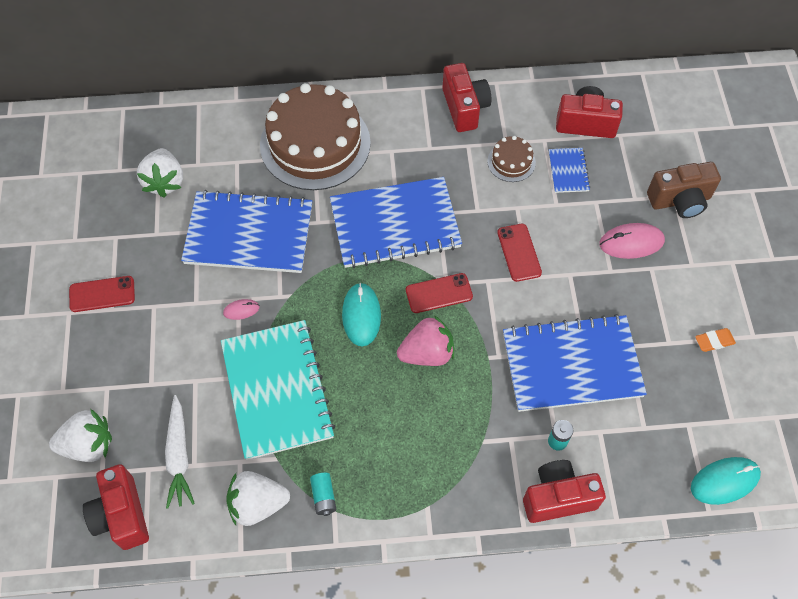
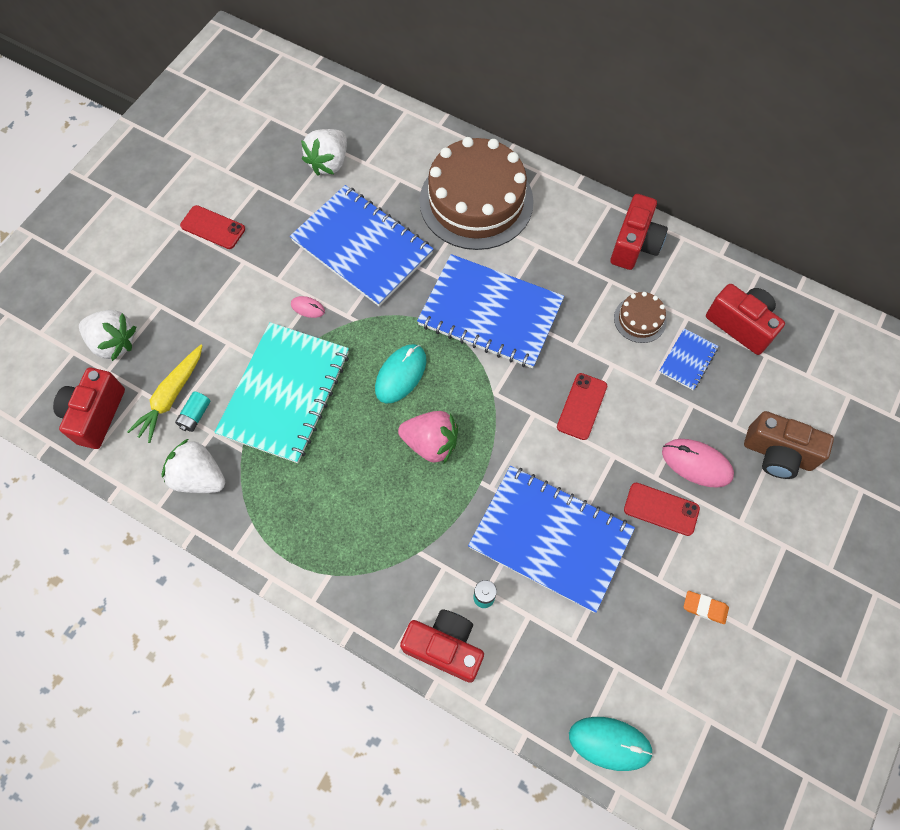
camera: 35 degrees right, 5 degrees up
white carrot [165,395,195,509] -> yellow carrot [127,345,203,443]
turquoise battery [310,473,336,516] -> turquoise battery moved to [175,391,211,432]
red phone [406,273,473,313] -> red phone moved to [624,483,700,536]

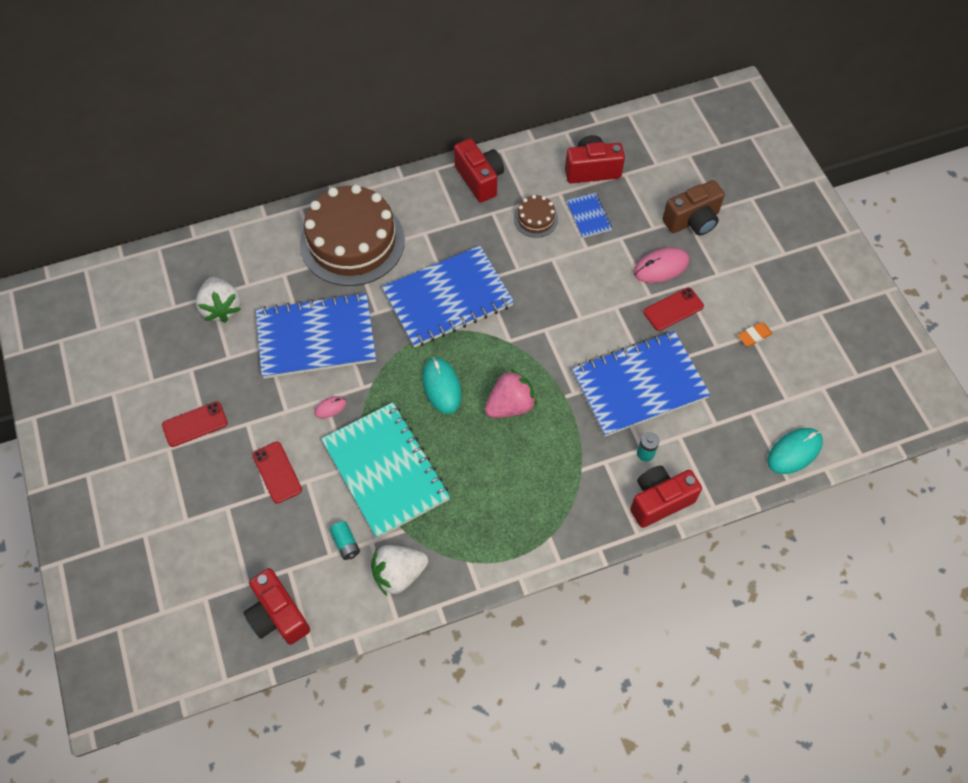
camera: 50 degrees left, 5 degrees down
white strawberry [79,310,136,361] -> none
yellow carrot [127,345,203,443] -> none
red phone [557,373,607,440] -> red phone moved to [252,442,302,504]

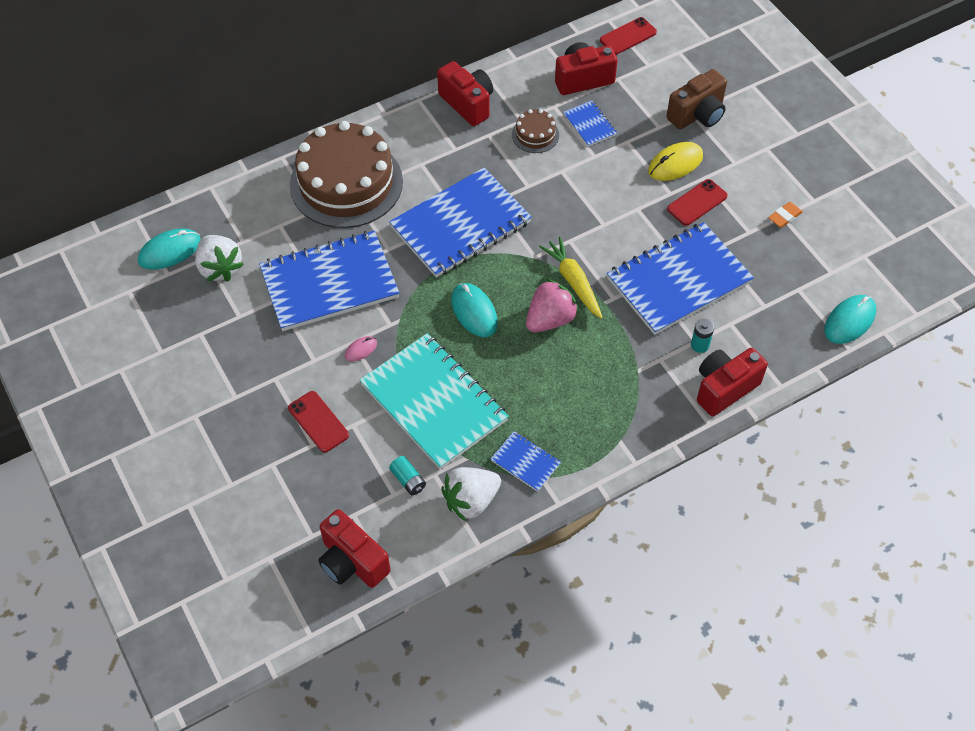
camera: 10 degrees left, 5 degrees down
red phone [162,401,228,447] -> red phone moved to [600,17,657,55]
pink mouse [633,247,689,283] -> yellow mouse [648,142,703,181]
none -> turquoise mouse [138,228,201,270]
none -> blue notebook [491,431,561,492]
none -> yellow carrot [539,237,603,319]

